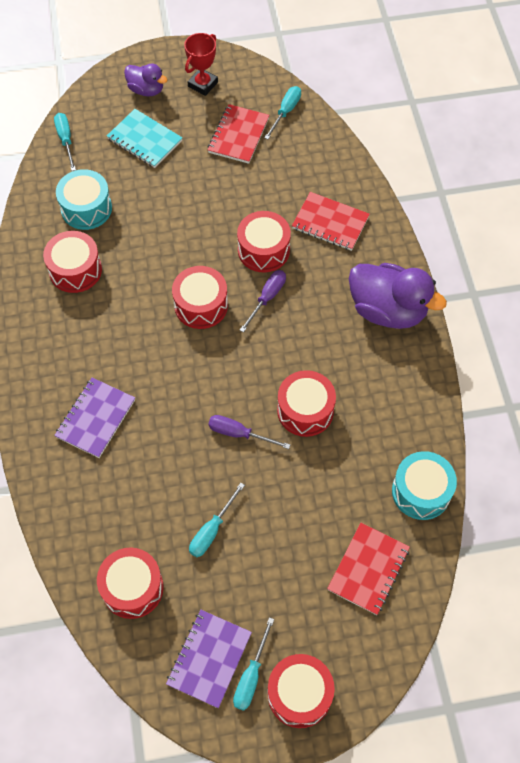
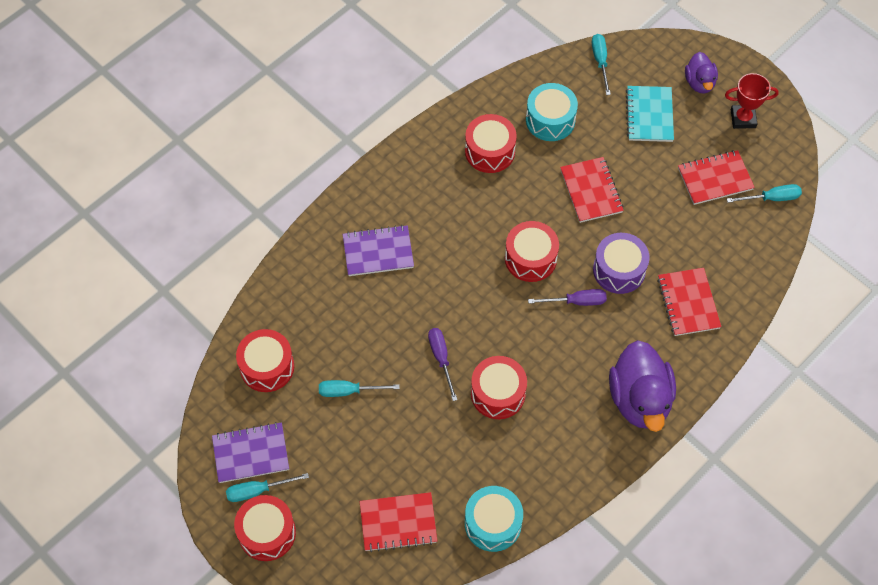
camera: 55 degrees right, 0 degrees up
turquoise screwdriver [54,113,76,171] -> turquoise screwdriver turned 45 degrees counterclockwise [592,34,611,95]
red drum [237,211,291,272] -> purple drum [593,233,649,294]
none -> red notebook [560,157,624,223]

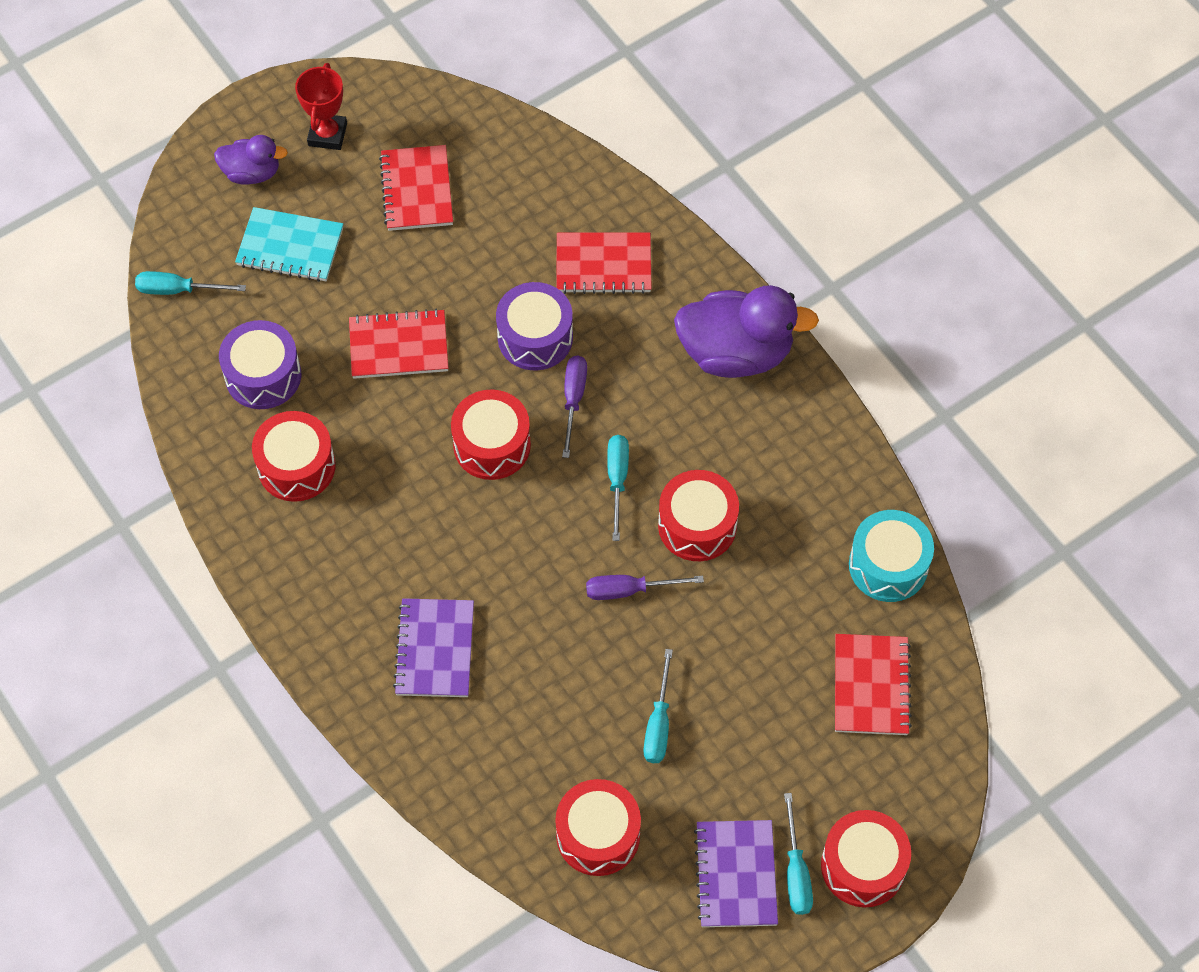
camera: 80 degrees left, 0 degrees up
turquoise drum [526,83,578,141] -> purple drum [219,320,301,409]
turquoise screwdriver [727,184,802,203] -> turquoise screwdriver moved to [607,435,629,541]

